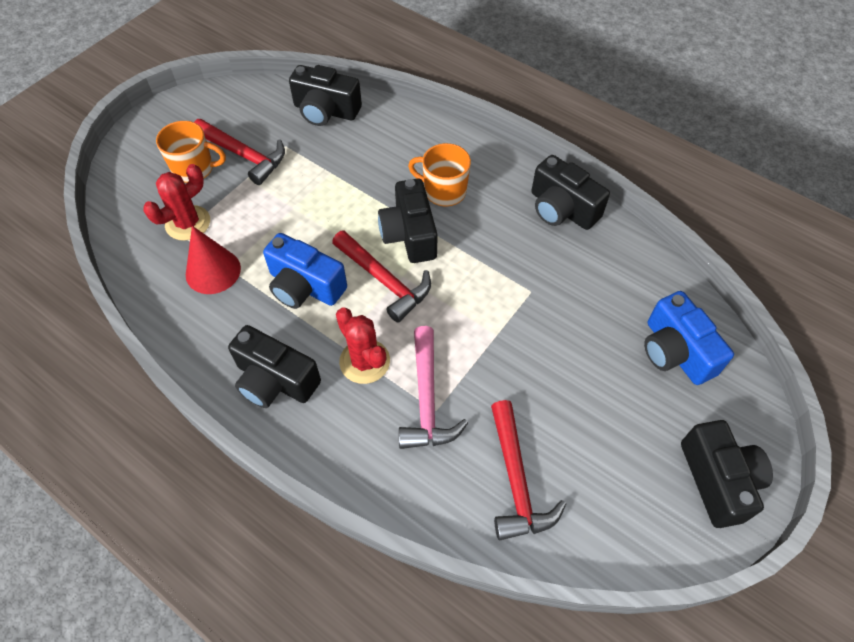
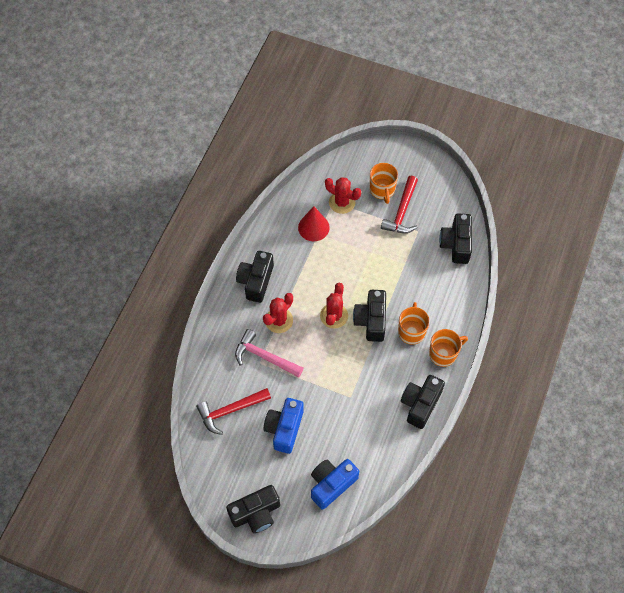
camera: 75 degrees right, 5 degrees up
blue camera [263,233,347,309] -> blue camera moved to [264,398,304,454]
red hammer [332,230,431,323] -> red cactus [320,283,348,328]
black camera [378,179,438,263] -> black camera turned 60 degrees counterclockwise [353,290,386,342]
pink hammer [399,326,468,449] -> pink hammer turned 45 degrees clockwise [235,329,304,377]
none -> orange mug [429,329,468,367]

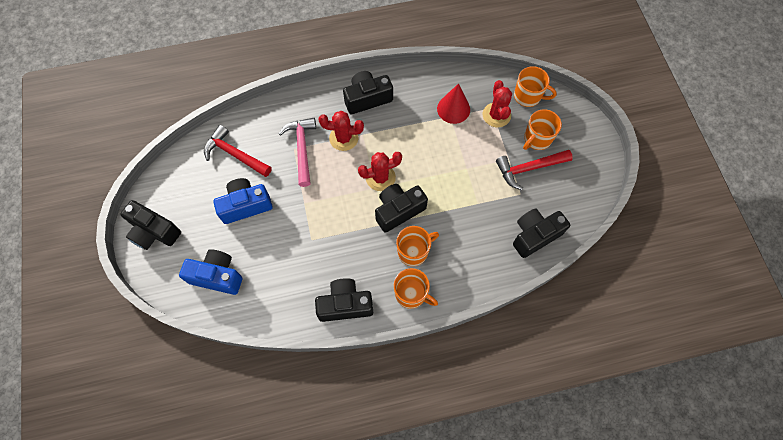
camera: 55 degrees right, 5 degrees up
none -> orange mug [514,66,557,107]

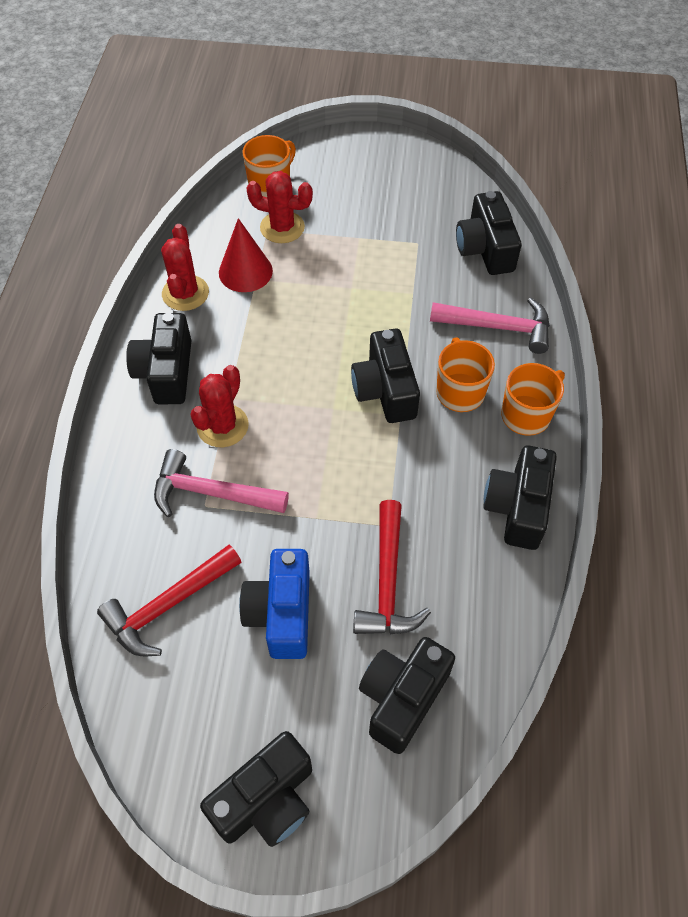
camera: 70 degrees left, 10 degrees down
blue camera [179,249,242,295] -> black camera [359,637,455,754]
red cactus [358,152,402,191] -> red cactus moved to [161,224,209,311]
red hammer [496,150,573,190] -> red hammer moved to [353,500,431,635]
orange mug [523,109,562,150] -> none
none -> pink hammer [430,298,550,354]

